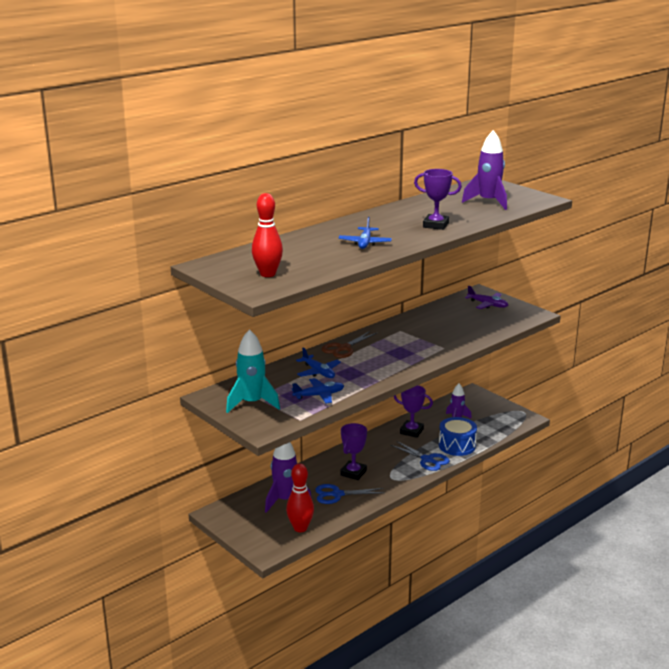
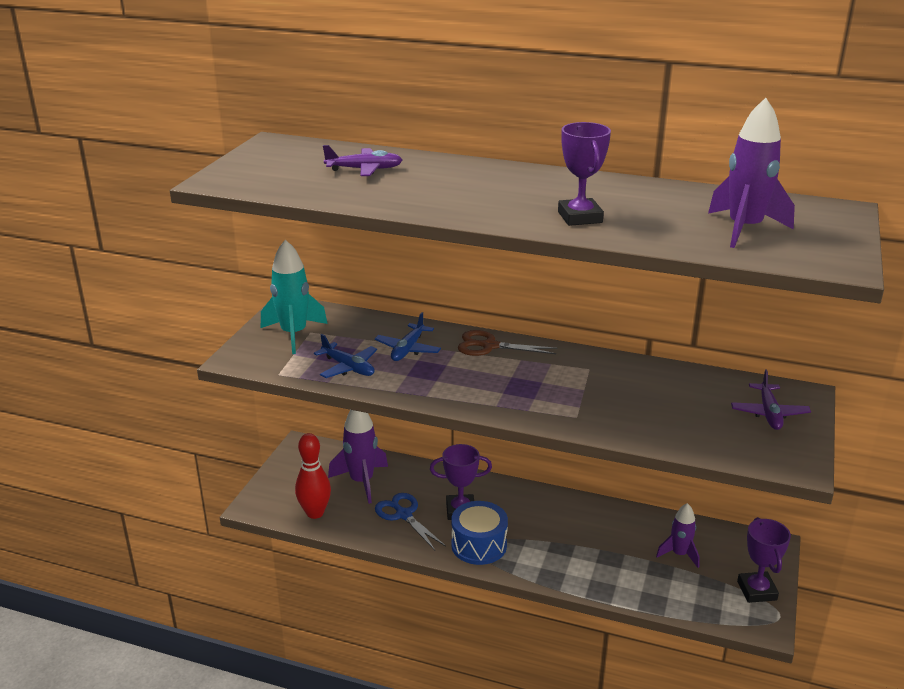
camera: 60 degrees right, 5 degrees up
red bowling pin [252,193,283,277] -> none
blue plane [338,217,392,249] -> none
blue scissors [391,441,450,471] -> none
purple trophy [394,385,433,438] -> purple trophy moved to [737,517,791,603]
blue drum [439,417,477,456] -> blue drum moved to [451,501,508,565]
none -> purple plane [323,145,402,176]

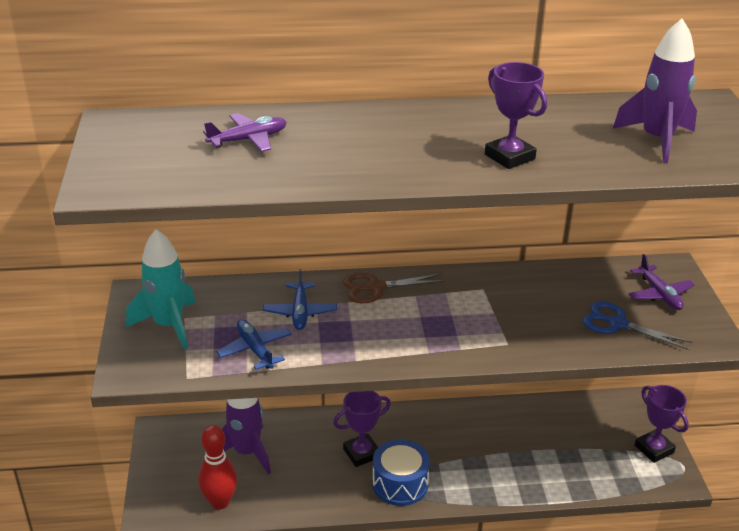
camera: 25 degrees left, 5 degrees up
blue plane [314,334,377,378] -> blue plane turned 135 degrees counterclockwise [216,319,291,370]
blue scissors [375,493,446,550] -> blue scissors moved to [582,301,692,350]
purple rocket [656,503,700,568] -> none

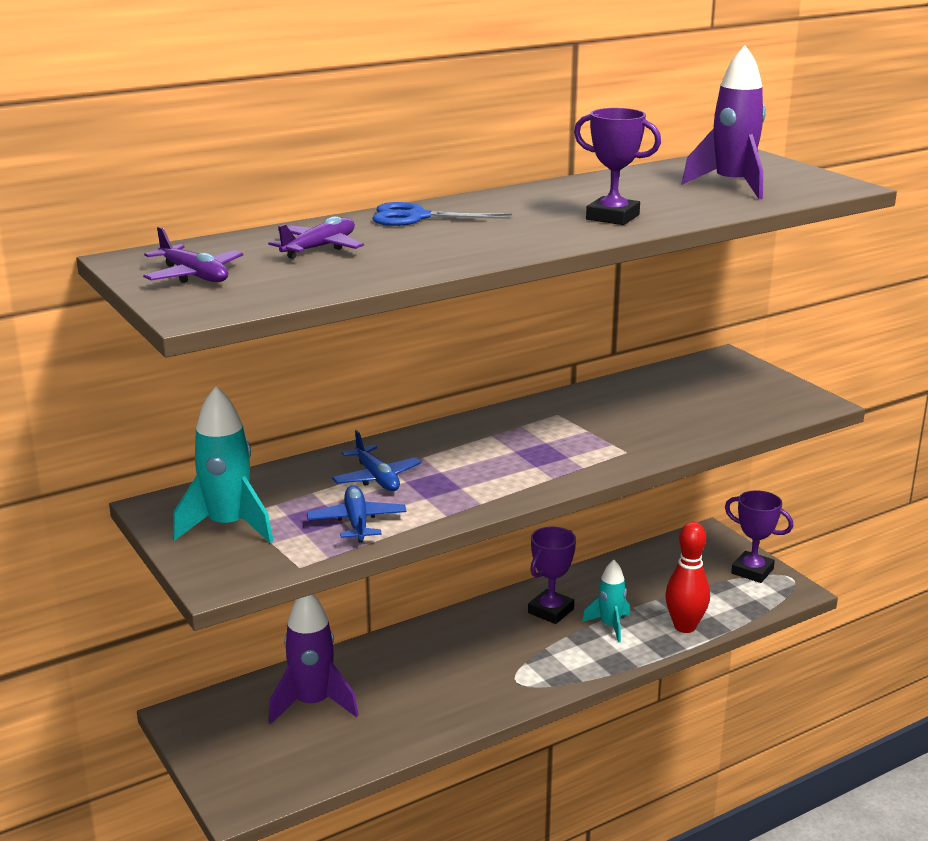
camera: 25 degrees left, 10 degrees down
red bowling pin [198,425,237,509] -> red bowling pin moved to [665,522,710,633]
blue plane [216,319,291,370] -> blue plane turned 45 degrees clockwise [307,485,406,543]
purple trophy [333,391,391,467] -> purple trophy moved to [528,527,576,624]
brown scissors [343,273,445,303] -> none
blue drum [372,439,430,506] -> none
blue scissors [582,301,692,350] -> blue scissors moved to [372,202,511,226]
purple plane [629,254,695,310] -> purple plane moved to [143,227,243,283]
none -> turquoise rocket [582,560,630,642]

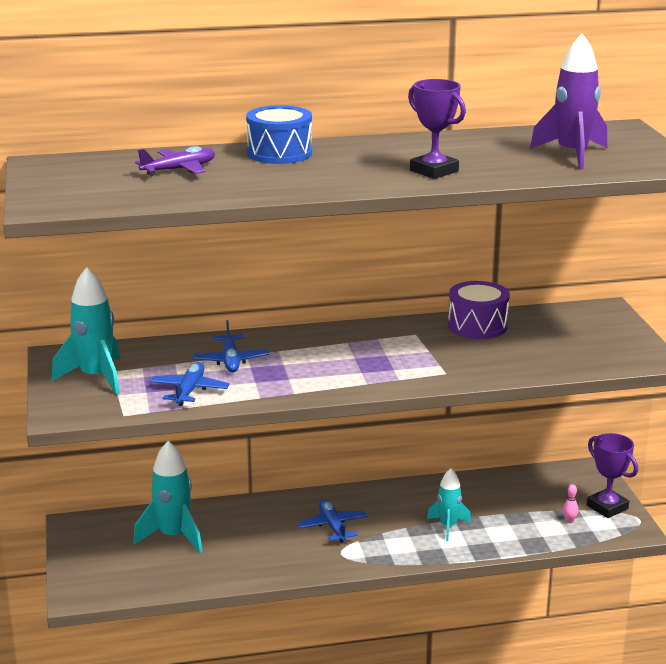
camera: 20 degrees right, 0 degrees up
purple plane [143,227,243,283] -> none
purple rocket [268,594,359,724] -> turquoise rocket [133,441,203,553]
blue scissors [372,202,511,226] -> blue drum [246,105,312,164]
purple trophy [528,527,576,624] -> none
red bowling pin [665,522,710,633] -> none
none -> blue plane [297,499,367,542]
none -> purple drum [448,281,510,339]
none -> pink bowling pin [563,484,578,523]

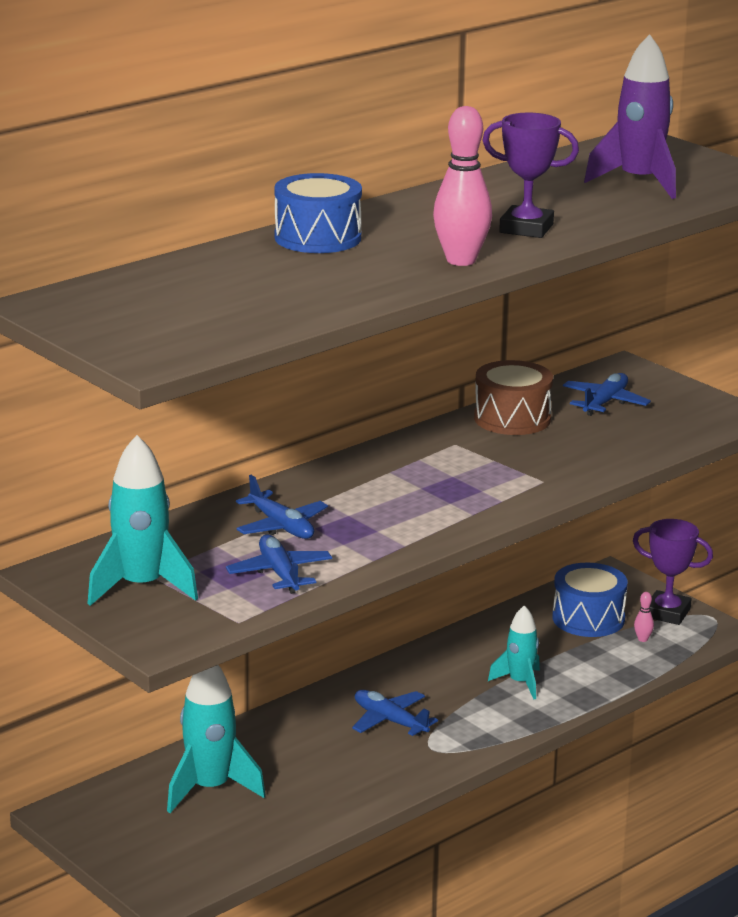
camera: 30 degrees left, 0 degrees up
purple plane [135,146,215,176] -> none
purple drum [448,281,510,339] -> brown drum [474,360,553,435]
none -> pink bowling pin [433,106,492,266]
none -> blue drum [552,563,628,637]
none -> blue plane [563,373,651,416]

